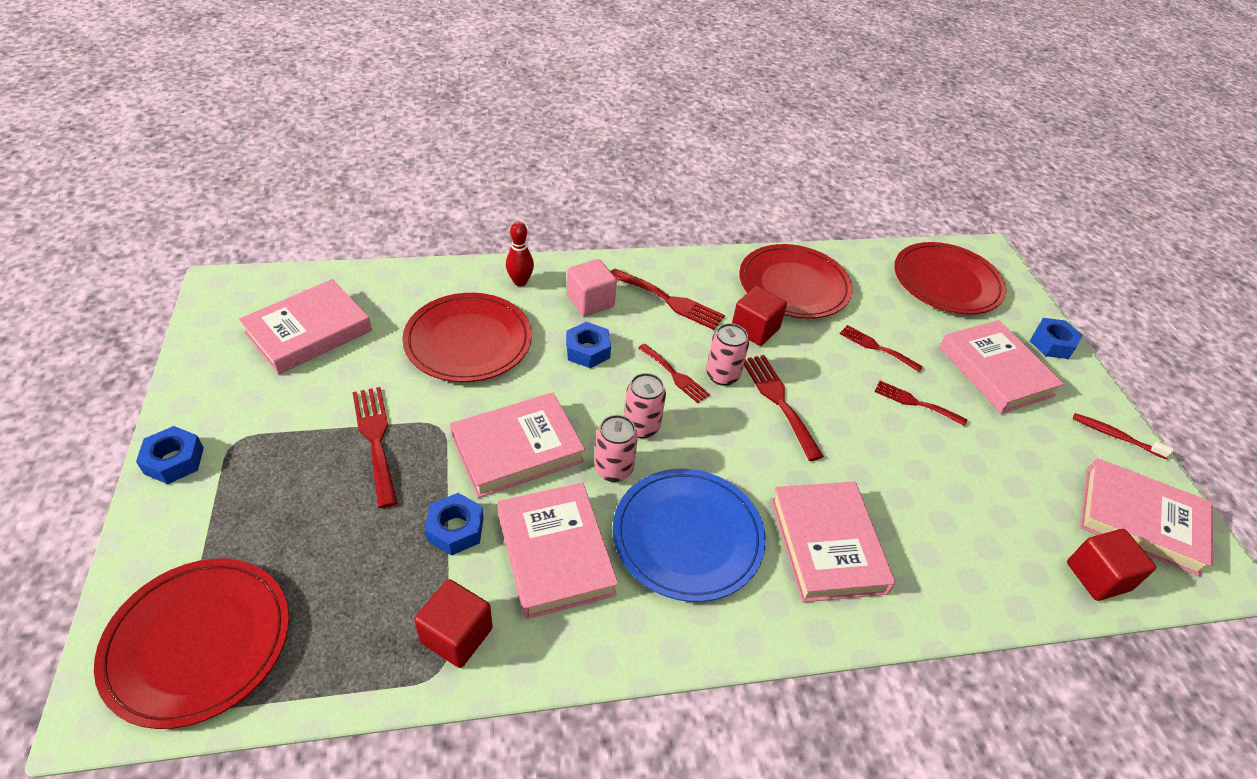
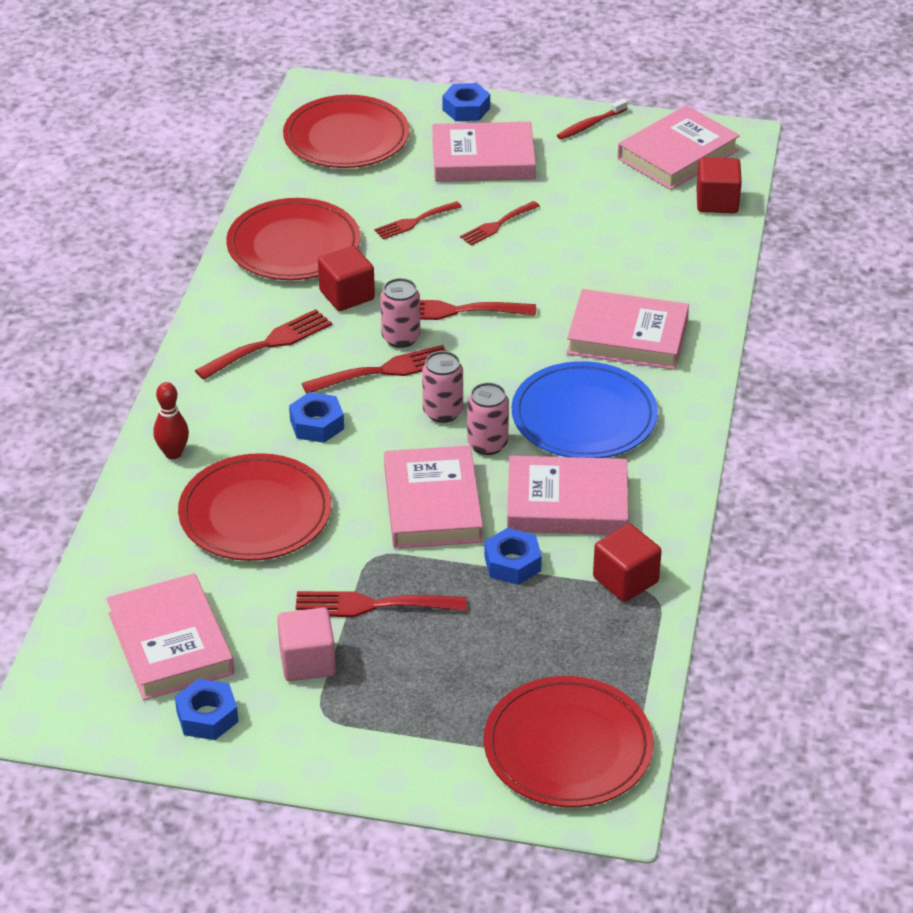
camera: 65 degrees left, 5 degrees down
blue nut [136,426,204,484] -> blue nut moved to [175,679,238,740]
pink cube [567,259,617,316] -> pink cube moved to [277,608,336,681]
red fork [638,344,710,403] -> red fork [302,345,446,394], size x1.51

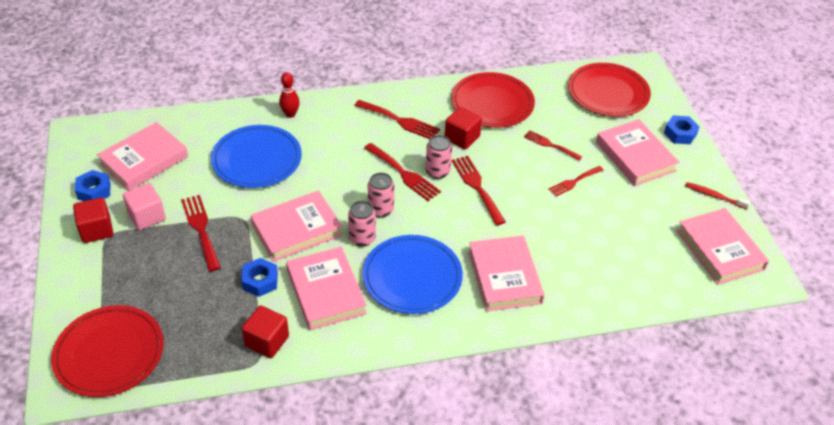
camera: 65 degrees right, 5 degrees up
red plate [178,453,332,561] -> blue plate [211,125,302,188]
blue nut [289,392,344,443] -> none
red fork [460,201,540,246] -> red fork turned 60 degrees counterclockwise [548,166,603,196]
pink book [617,105,740,190] -> pink book turned 45 degrees clockwise [676,208,769,285]
red cube [696,157,742,213] -> red cube moved to [73,197,113,243]

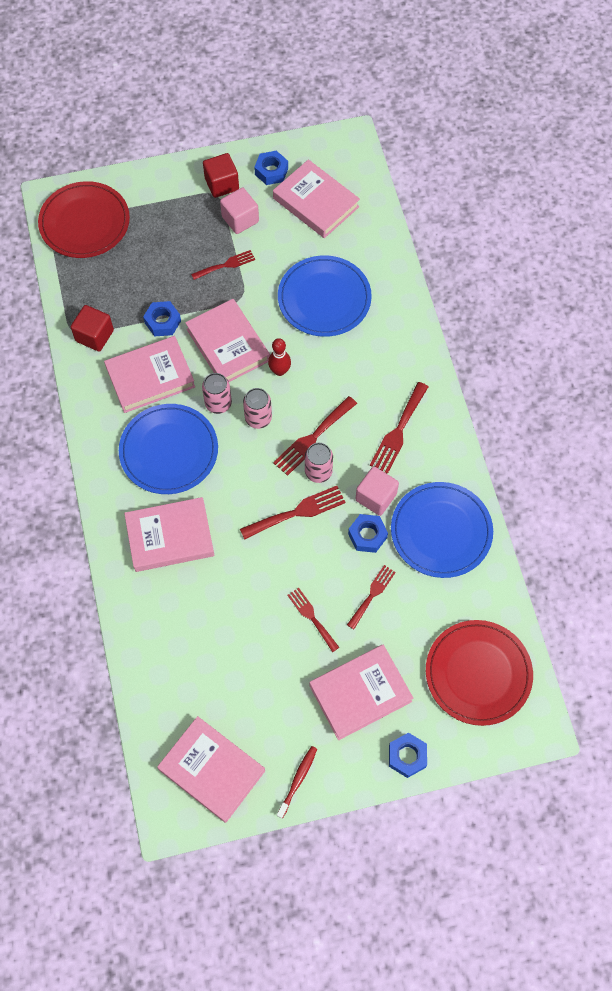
camera: 90 degrees right, 20 degrees up
red fork [181,195,221,272] -> red fork [191,250,255,280], size x0.66
red bowling pin [279,72,300,118] -> red bowling pin moved to [268,338,291,376]
red cube [445,107,482,149] -> pink cube [356,466,399,516]
red plate [451,72,535,128] -> blue plate [391,482,493,578]
pink book [676,208,769,285] -> pink book turned 60 degrees clockwise [157,716,265,823]
none -> blue nut [348,514,388,553]

